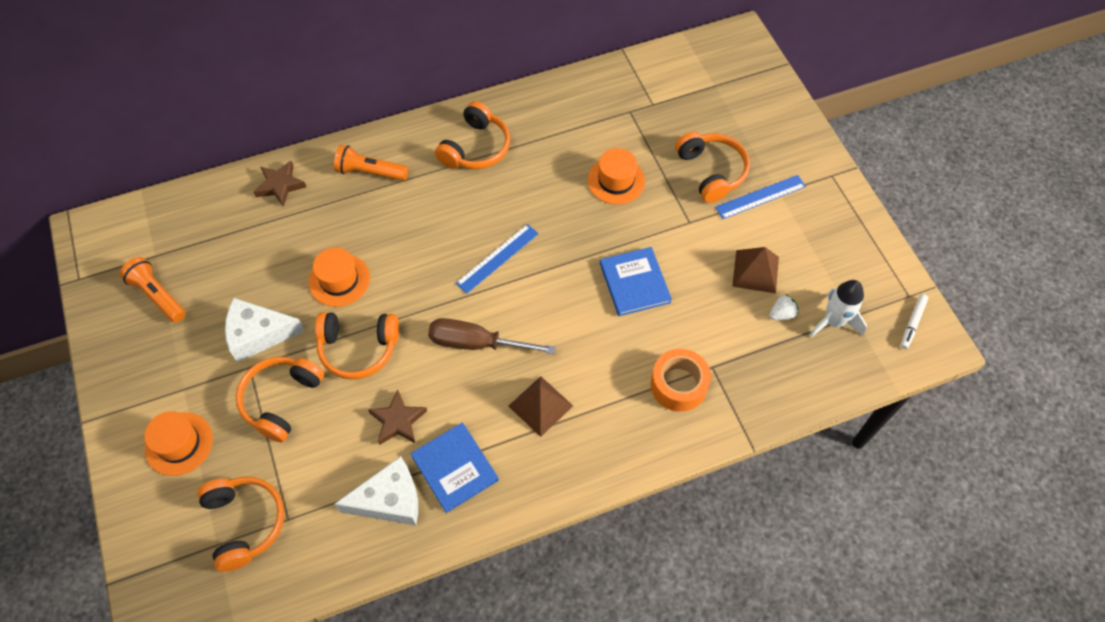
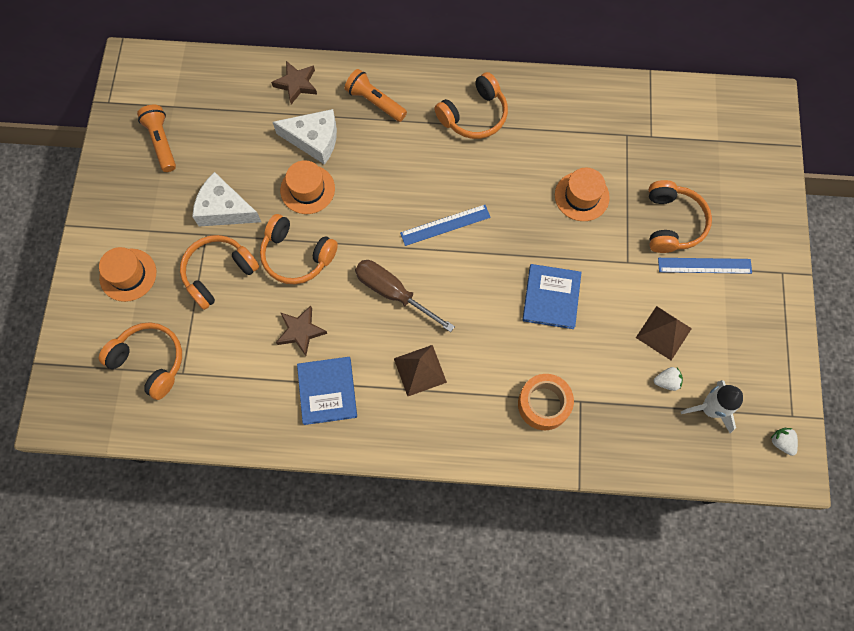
camera: 25 degrees right, 10 degrees up
orange headphones [197,477,285,572] -> orange headphones turned 60 degrees counterclockwise [99,322,182,400]
white cheese [334,456,418,526] -> white cheese moved to [273,109,337,165]
white marker [901,294,928,349] -> white strawberry [770,428,798,456]

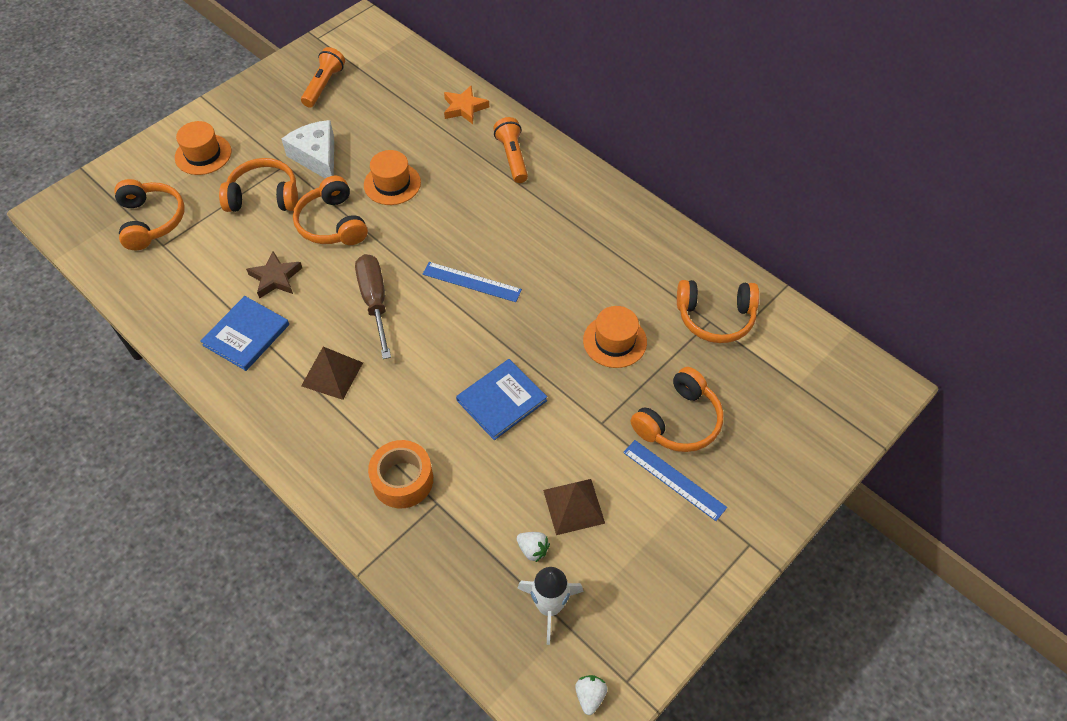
camera: 40 degrees right, 15 degrees down
brown star [271,61,317,104] -> orange star [444,85,489,124]
white cheese [273,109,337,165] -> none
orange headphones [434,72,508,139] -> orange headphones moved to [677,280,759,343]

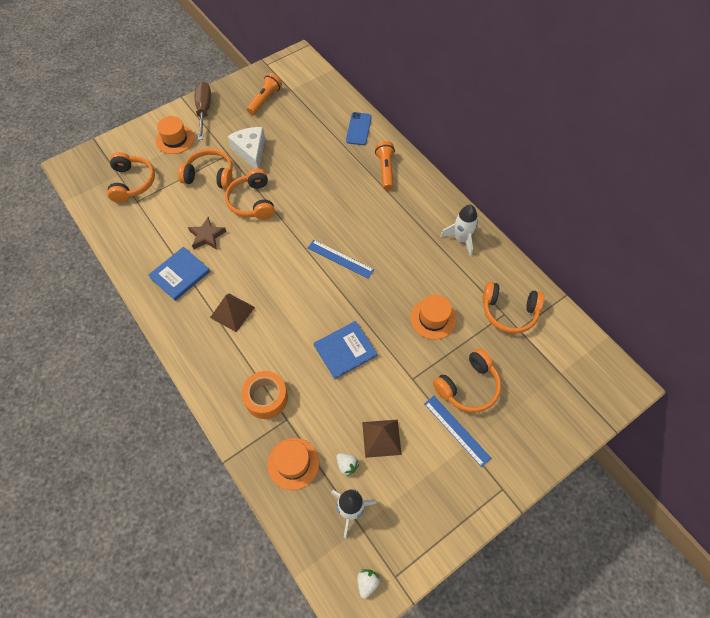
camera: 10 degrees right, 5 degrees up
brown screwdriver [355,254,391,359] -> brown screwdriver moved to [195,81,211,140]
orange hat [364,150,421,205] -> orange hat moved to [267,438,319,490]
orange star [444,85,489,124] -> blue phone [346,112,372,145]
none -> white rocket [440,205,478,256]

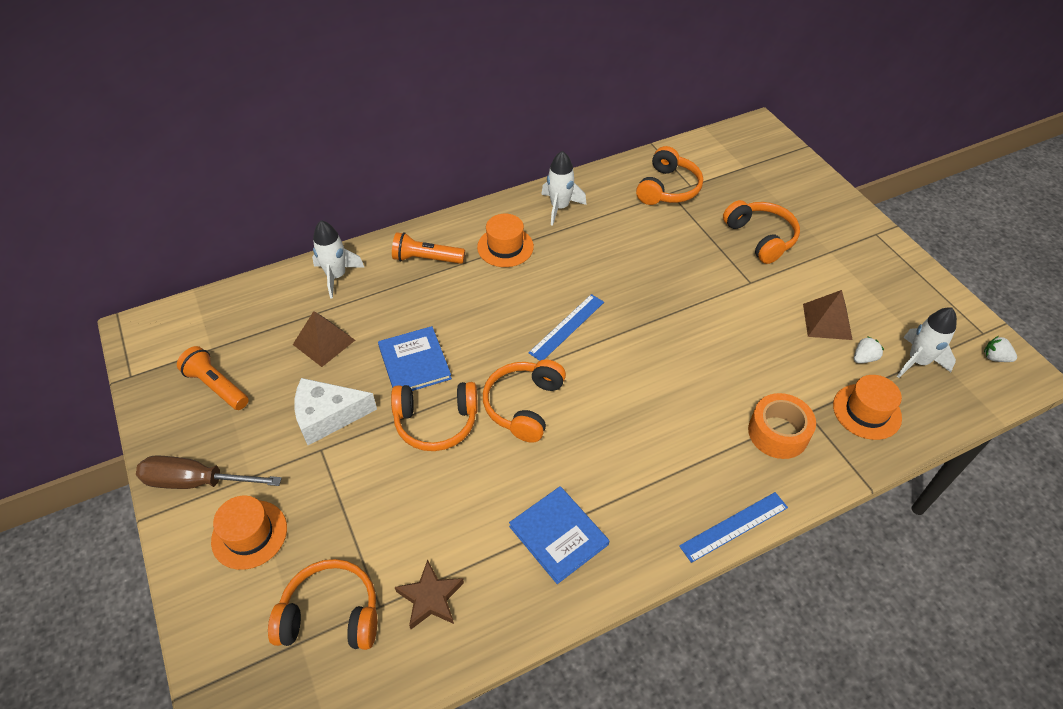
camera: 80 degrees left, 10 degrees down
orange headphones [178,148,233,189] -> orange headphones moved to [483,359,566,443]
brown star [188,217,226,249] -> brown star moved to [395,560,464,629]
brown pyramid [210,294,255,332] -> brown pyramid moved to [293,311,355,367]
blue book [314,321,377,379] -> blue book moved to [378,326,452,391]
blue phone [346,112,372,145] -> white rocket [312,220,365,298]
orange hat [411,295,456,339] -> orange hat moved to [477,214,534,267]
blue ruler [424,396,491,467] -> blue ruler moved to [679,492,788,563]

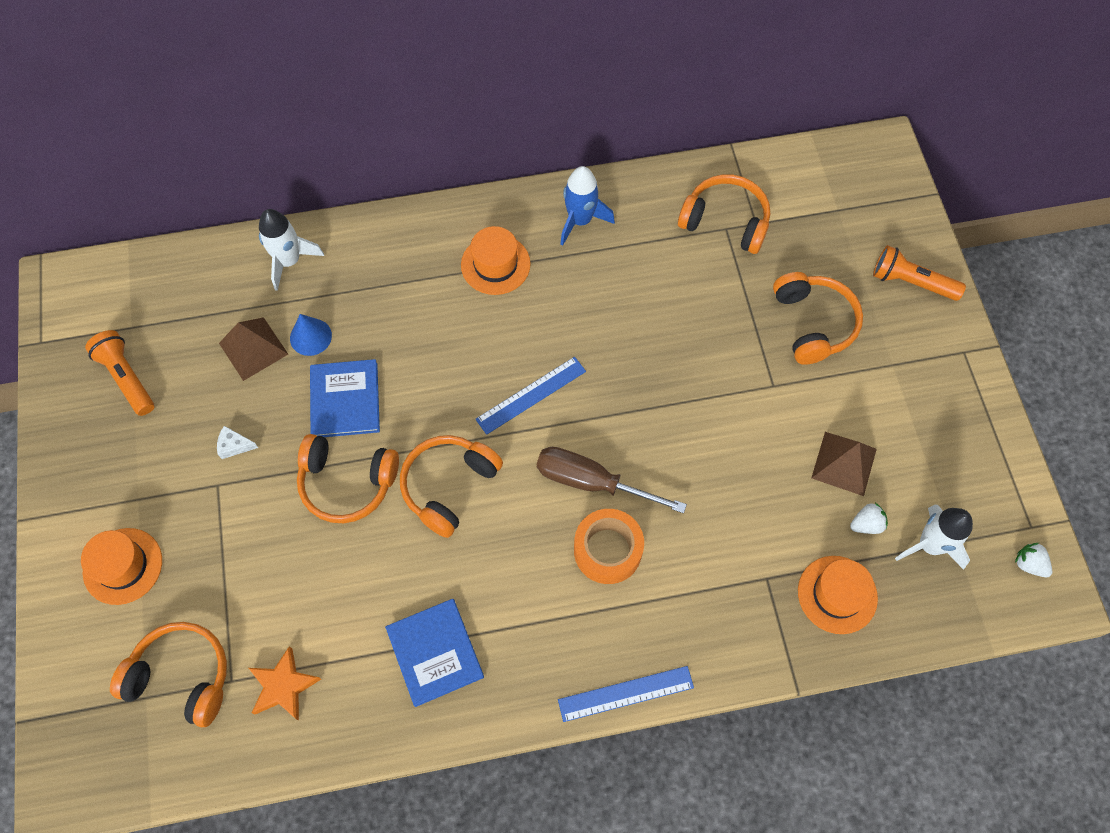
camera: 15 degrees right, 15 degrees up
brown screwdriver [136,455,282,489] -> brown screwdriver moved to [537,447,687,513]
white cheese [294,378,377,445] -> white cheese [217,426,258,459], size x0.44
orange flashlight [392,232,465,264] -> orange flashlight moved to [873,245,966,301]
brown star [395,560,464,629] -> orange star [249,646,321,721]
white rocket [541,151,587,226] -> blue rocket [560,166,615,246]
orange headphones [636,146,703,205] -> orange headphones turned 105 degrees counterclockwise [678,174,770,254]
orange tape [748,393,816,459] -> orange tape moved to [574,509,644,584]
none -> blue cone [290,314,332,356]

